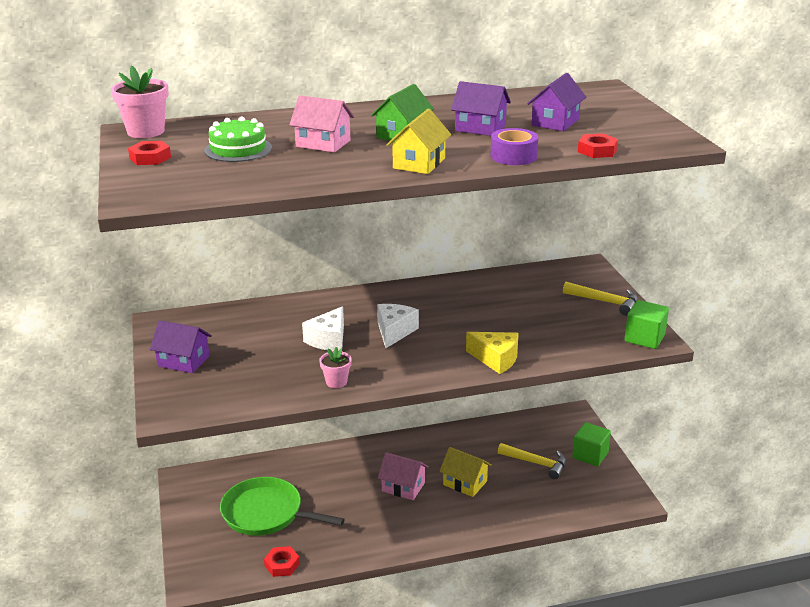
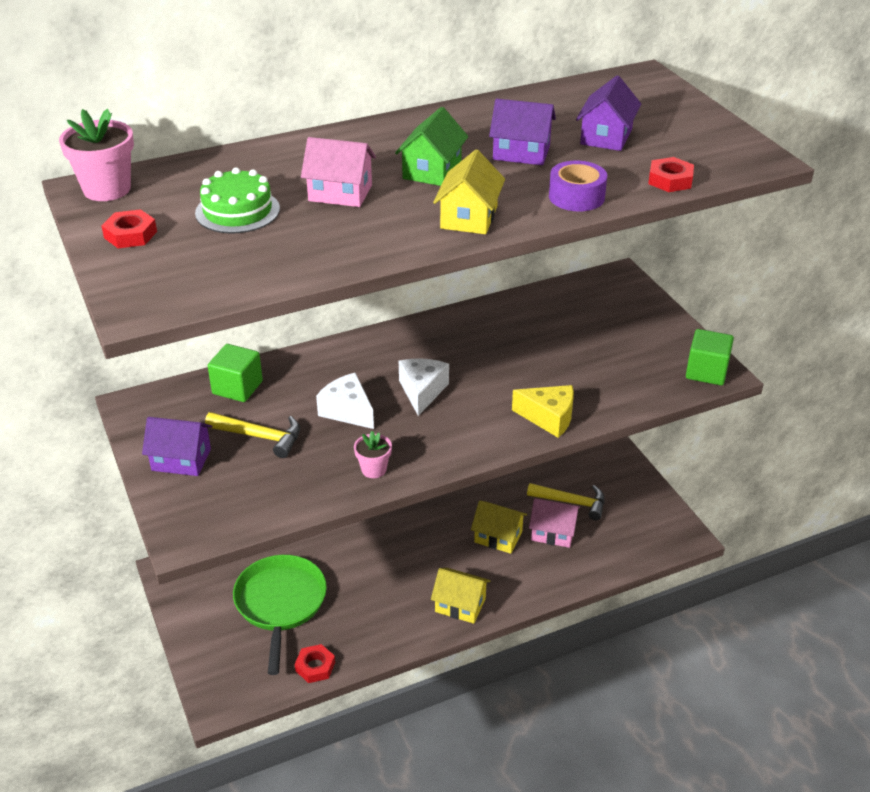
camera: 10 degrees left, 10 degrees up
green pan [220,477,345,536] -> green pan turned 75 degrees clockwise [233,555,327,675]
white cheese [302,306,344,351] -> white cheese turned 120 degrees clockwise [316,373,374,429]
pink house [378,452,429,500] -> pink house moved to [529,498,580,548]
yellow hammer [563,282,638,316] -> yellow hammer moved to [205,412,300,458]
green cube [572,422,611,467] -> green cube moved to [208,344,263,402]
none -> yellow house [431,568,490,624]

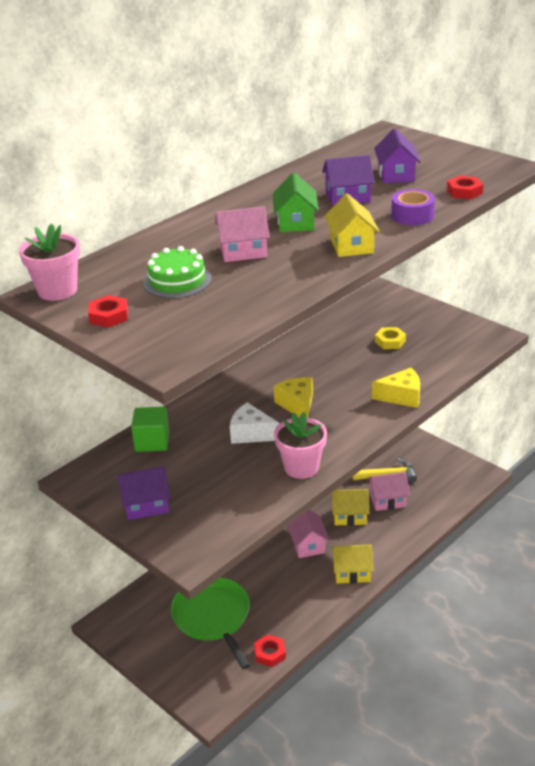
camera: 20 degrees left, 5 degrees down
yellow hammer [205,412,300,458] -> none
pink flower pot [354,431,392,478] -> pink flower pot [274,412,327,479], size x1.70
white cheese [399,358,449,416] -> yellow cheese [274,377,313,417]
green cube [686,329,734,385] -> none
none -> pink house [288,510,330,558]
none -> yellow nut [375,327,406,349]

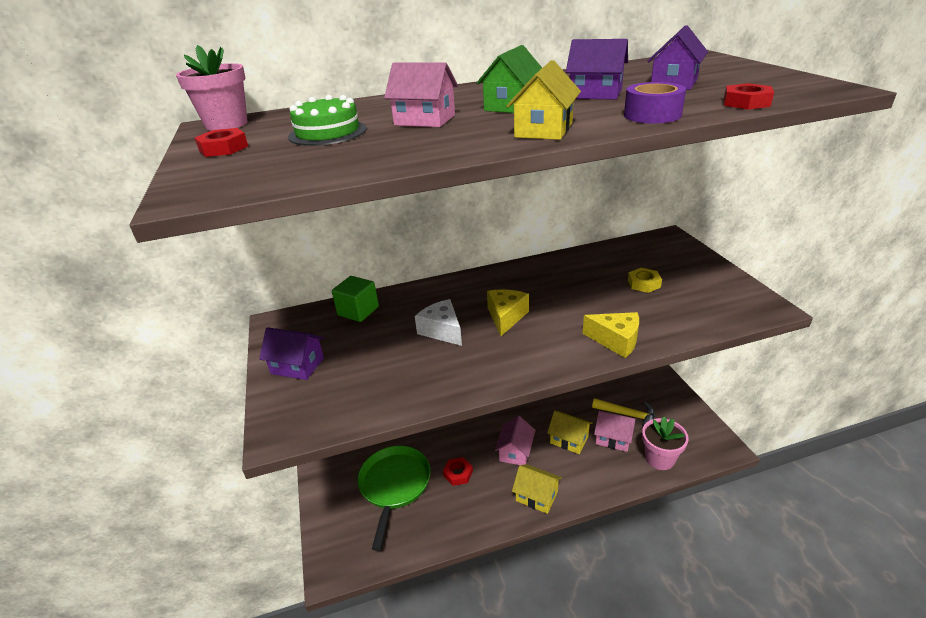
camera: 30 degrees right, 0 degrees up
red nut [254,634,286,667] -> red nut moved to [443,457,473,486]
pink flower pot [274,412,327,479] -> pink flower pot moved to [642,417,689,470]

